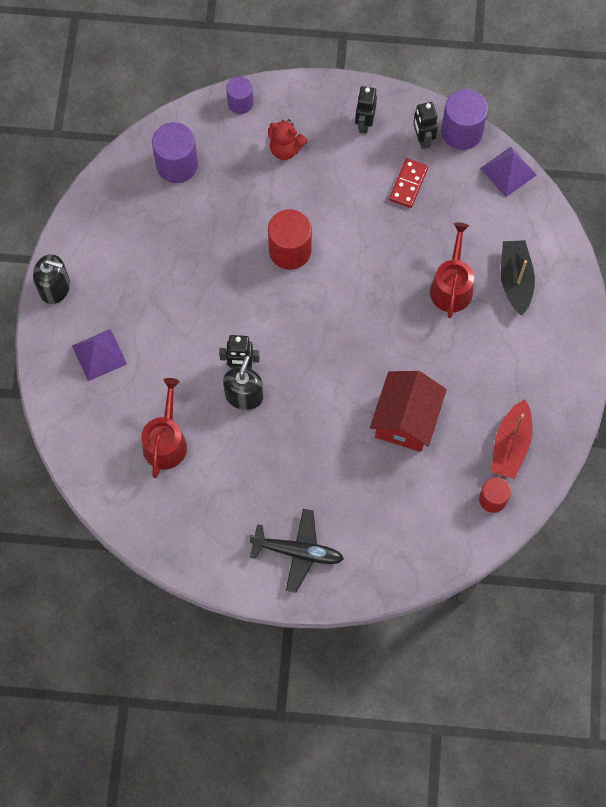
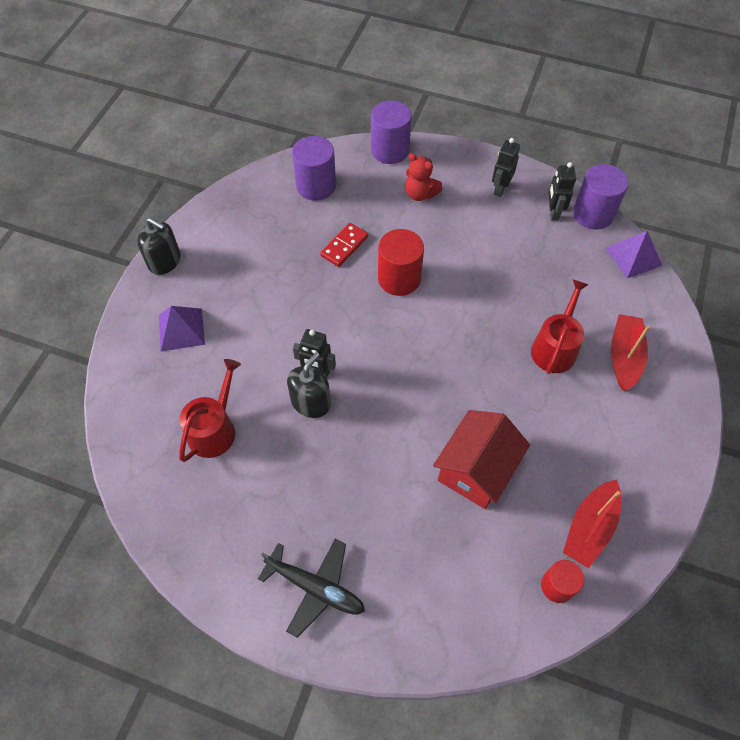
camera: 15 degrees right, 10 degrees down
purple cylinder [226,76,253,114] -> purple cylinder [371,100,412,164], size x1.61
red domino [389,158,428,208] -> red domino moved to [320,223,368,267]
black boat [501,240,535,315] -> red boat [611,314,650,391]

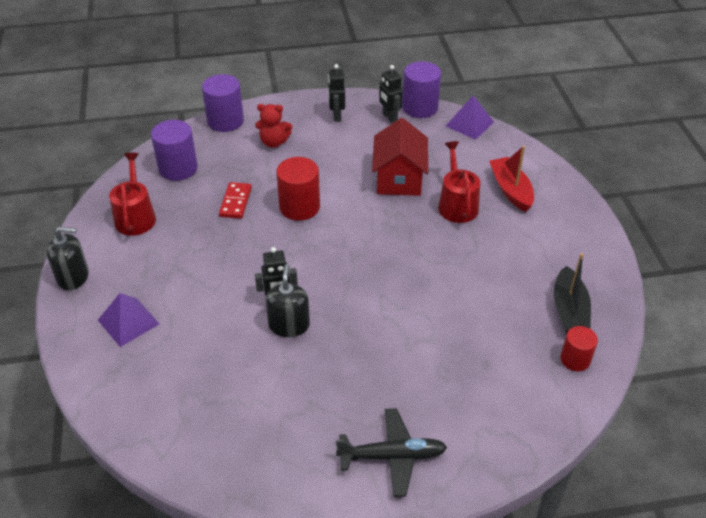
camera: 30 degrees left, 15 degrees down
red watering can [179,359,241,462] -> red watering can moved to [109,153,156,236]
red house [433,410,530,509] -> red house moved to [372,118,428,196]
red boat [563,479,621,568] -> black boat [554,253,591,334]

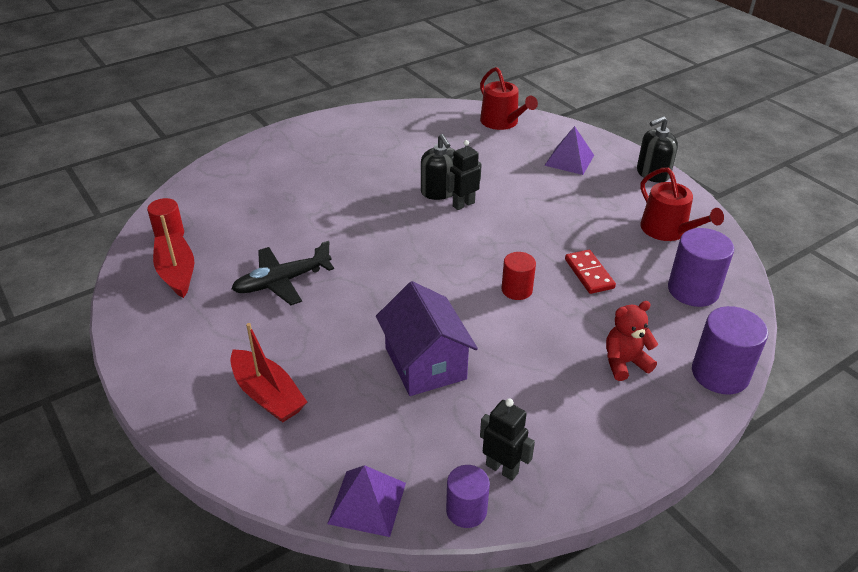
camera: 155 degrees right, 5 degrees down
red cylinder [276,157,320,221] -> red cylinder [501,252,536,300], size x0.62
black robot [328,64,345,122] -> none
black plane [336,408,447,497] -> black plane moved to [231,241,334,305]
red house [372,118,428,196] -> purple house [376,281,478,396]
purple cylinder [402,61,441,118] -> purple cylinder [446,465,490,528], size x0.62
red watering can [438,141,480,223] -> red watering can moved to [480,67,538,130]
black boat [554,253,591,334] -> red boat [153,215,194,298]

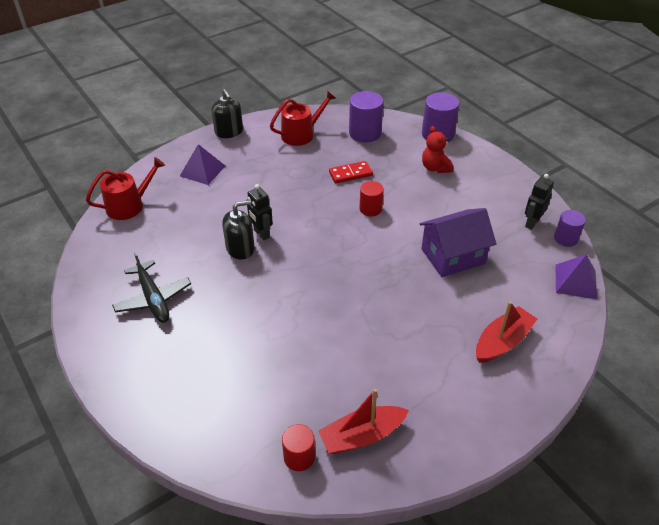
camera: 90 degrees left, 5 degrees up
black plane [231,241,334,305] -> black plane moved to [112,252,191,323]

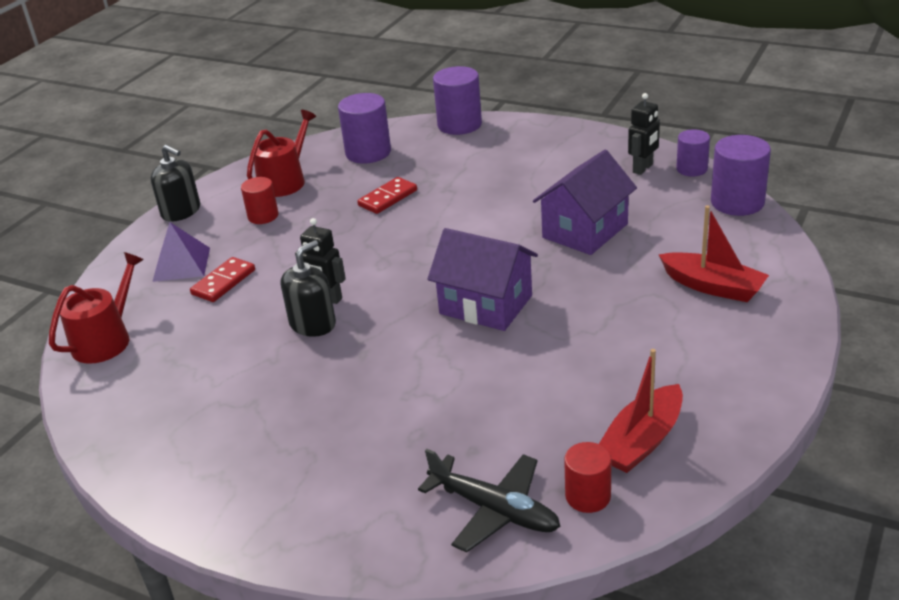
camera: 25 degrees left, 10 degrees down
black plane [112,252,191,323] -> black plane moved to [418,449,561,553]
red cylinder [359,181,384,216] -> red cylinder moved to [241,177,278,224]
red teddy bear [422,126,453,173] -> none
red boat [476,301,537,363] -> red boat turned 105 degrees clockwise [658,205,769,302]
black robot [525,174,554,230] -> black robot turned 150 degrees counterclockwise [628,93,660,175]
purple pyramid [556,254,597,299] -> purple cylinder [711,135,771,216]
none -> red domino [190,257,255,302]
none -> purple house [427,228,538,331]

